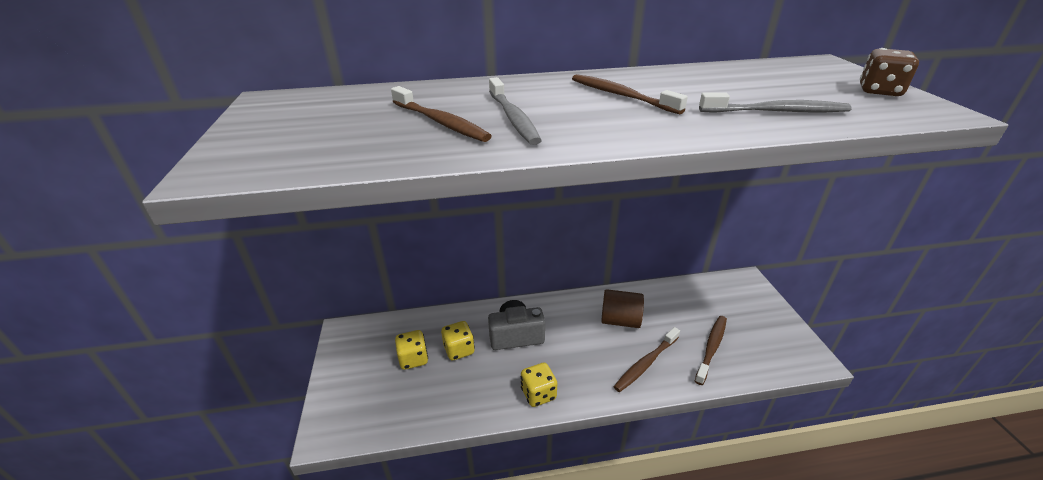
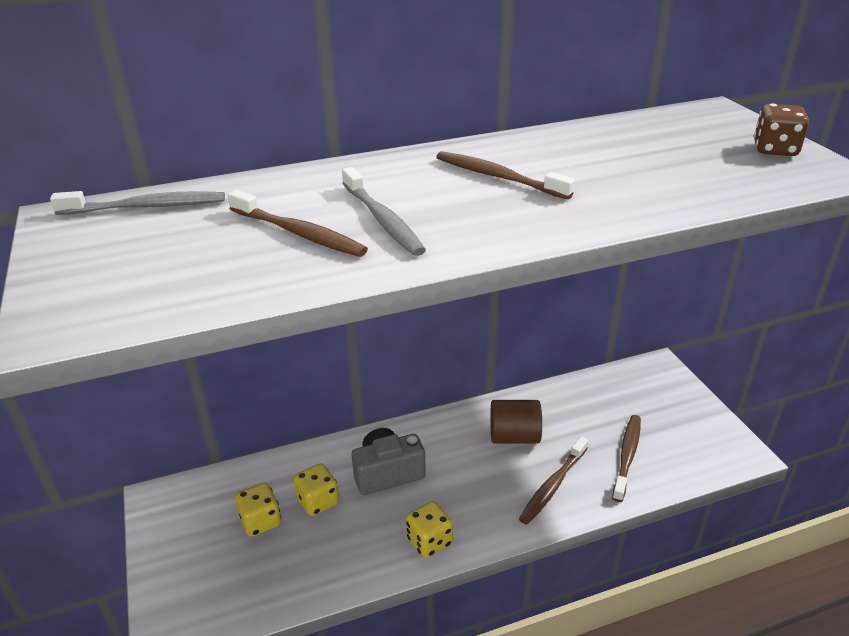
camera: 10 degrees left, 0 degrees up
grey toothbrush [699,93,851,113] -> grey toothbrush moved to [50,191,225,215]

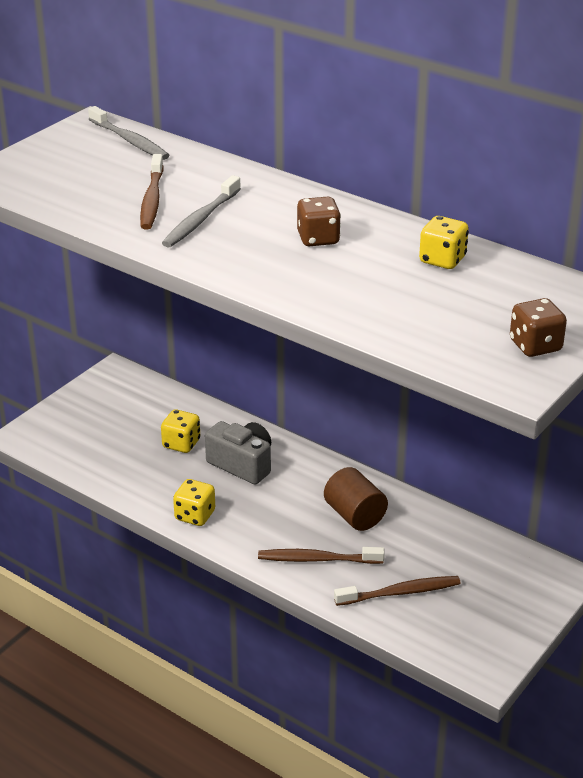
camera: 55 degrees right, 0 degrees up
yellow dice [235,483,281,537] -> yellow dice moved to [419,216,469,269]
brown toothbrush [436,151,575,199] -> brown dice [297,197,341,246]

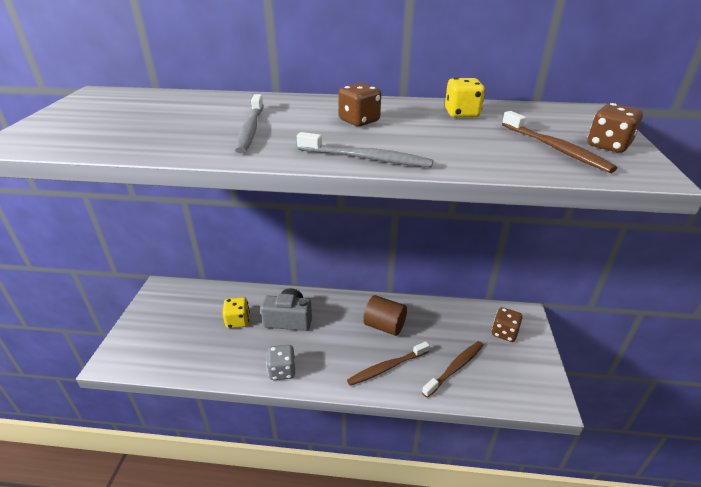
camera: 30 degrees left, 0 degrees up
grey toothbrush [88,106,169,160] -> grey toothbrush moved to [297,132,433,167]
brown toothbrush [140,154,164,230] -> brown toothbrush moved to [502,111,617,173]
yellow dice [173,479,215,526] -> grey dice [267,345,295,380]
none -> brown dice [492,307,522,342]

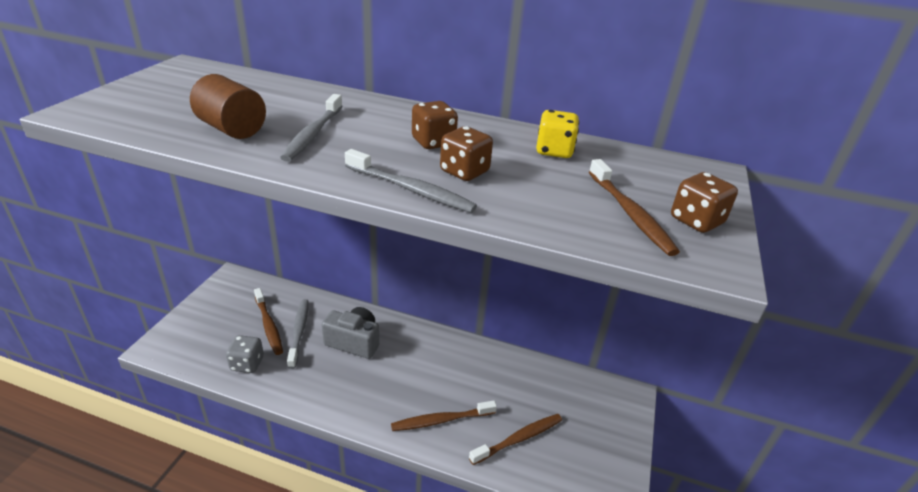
camera: 10 degrees right, 0 degrees up
yellow dice [222,297,250,328] -> grey toothbrush [287,299,309,369]
grey dice [267,345,295,380] -> grey dice moved to [226,335,264,373]
brown cylinder [363,295,407,336] -> brown cylinder moved to [190,74,266,139]
brown dice [492,307,522,342] -> brown dice moved to [440,126,493,181]
none -> brown toothbrush [254,288,283,355]

